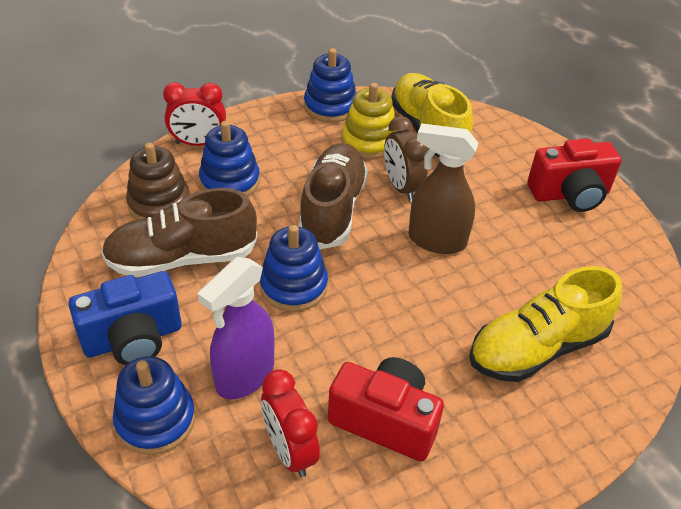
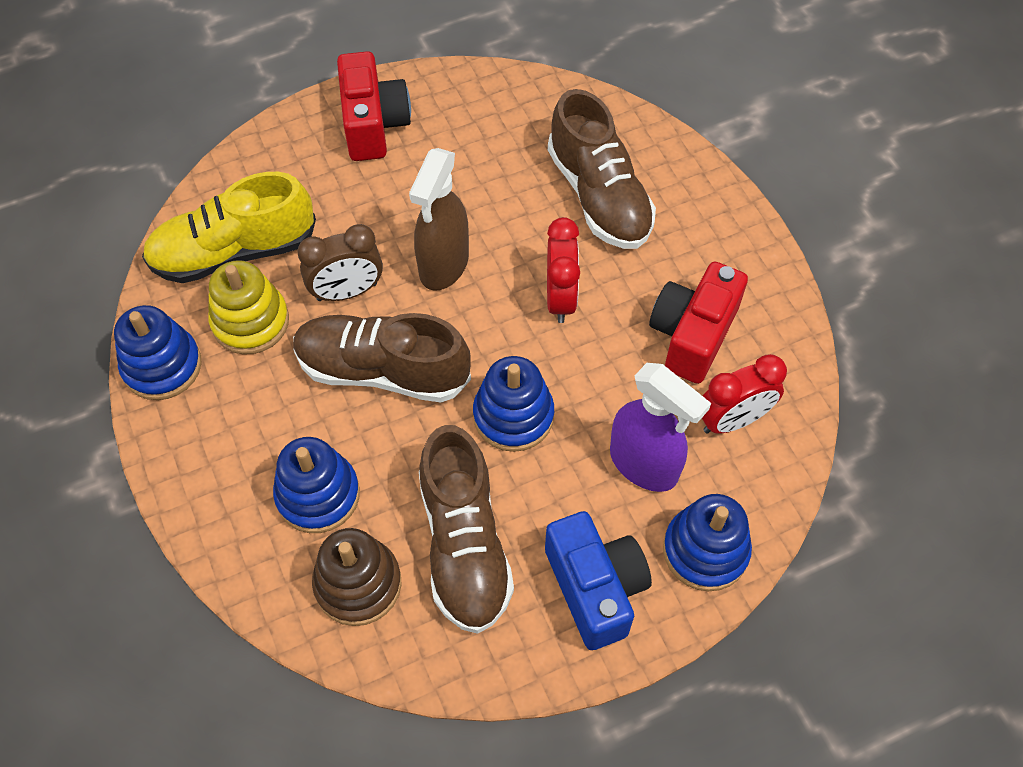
camera: 85 degrees left, 15 degrees up
red clock [163,82,226,146] -> red clock moved to [547,217,580,323]
yellow shoe [469,266,622,382] -> brown shoe [548,89,656,249]

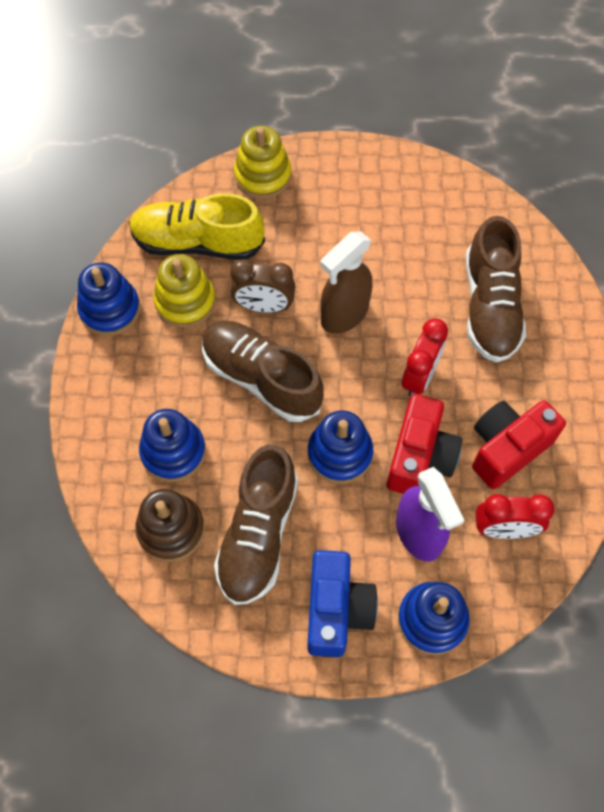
camera: 25 degrees right, 5 degrees up
red camera [337,51,411,161] -> red camera moved to [387,394,462,494]
none -> yellow stacking toy [234,126,291,199]

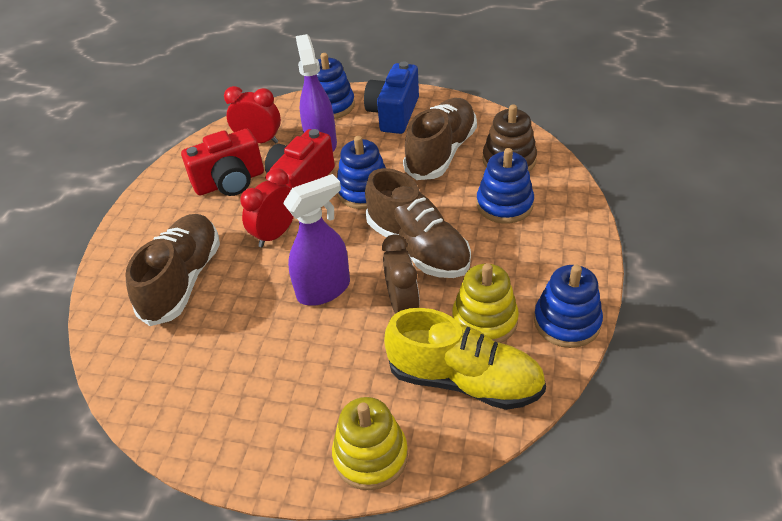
camera: 165 degrees left, 20 degrees down
brown clock [230,259,295,313] -> brown clock turned 60 degrees clockwise [382,234,420,314]
brown spray bottle [320,231,373,334] -> purple spray bottle [283,174,350,306]

